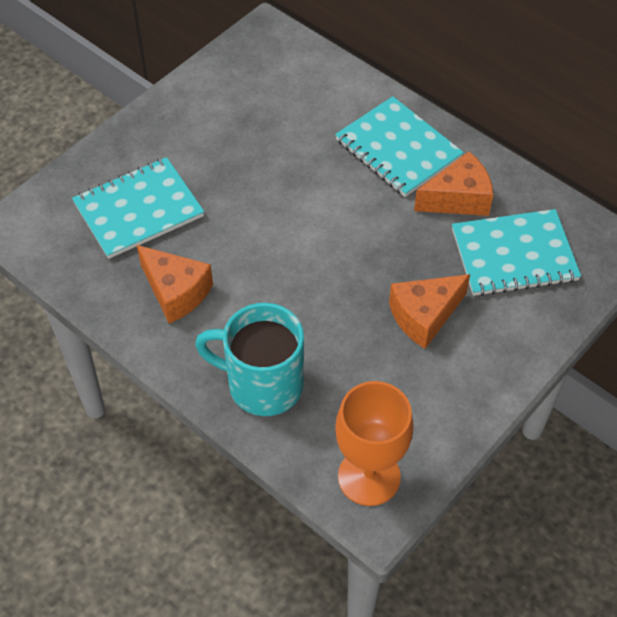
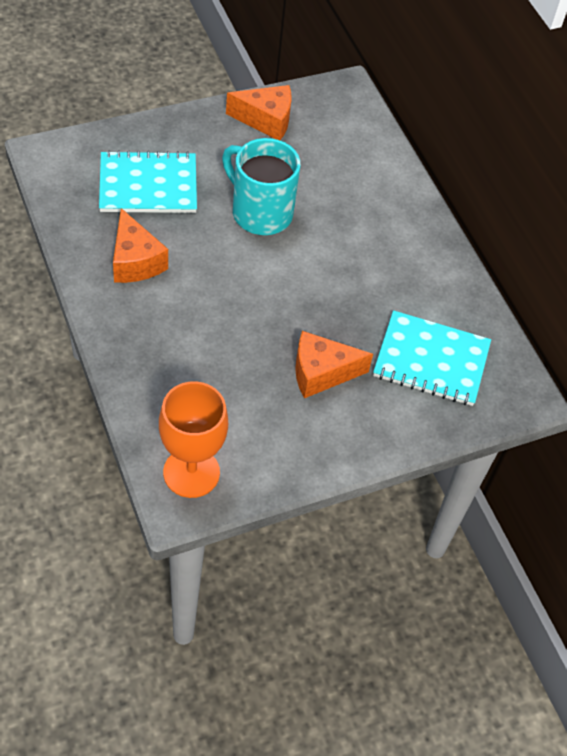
camera: 20 degrees right, 0 degrees up
turquoise mug [195,303,304,416] -> turquoise mug moved to [222,138,301,235]
turquoise notebook [335,96,464,197] -> none
orange cheese [414,152,493,216] -> orange cheese moved to [226,85,292,140]

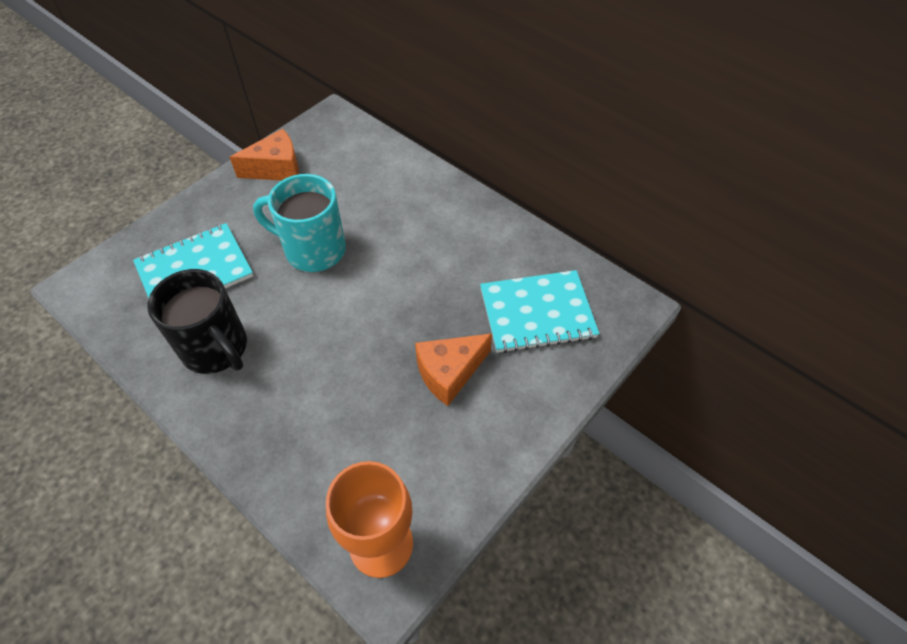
camera: 20 degrees left, 0 degrees up
orange cheese [113,208,168,283] -> black mug [147,269,247,374]

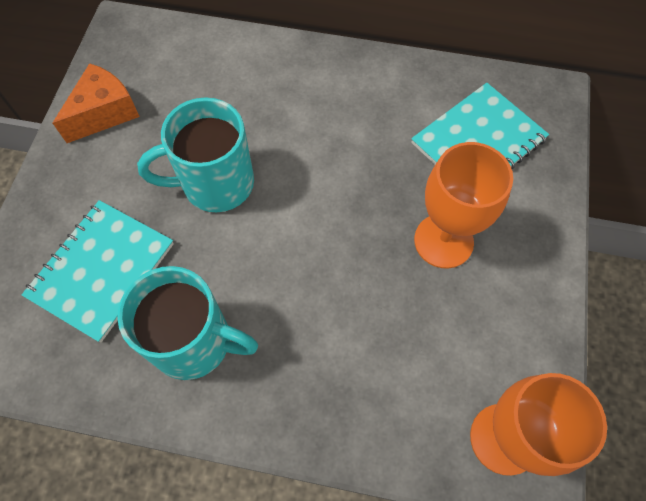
camera: 30 degrees left, 10 degrees up
black mug [147,269,247,374] -> turquoise mug [117,266,258,380]
orange cheese [415,333,492,406] -> orange goblet [414,142,513,268]

